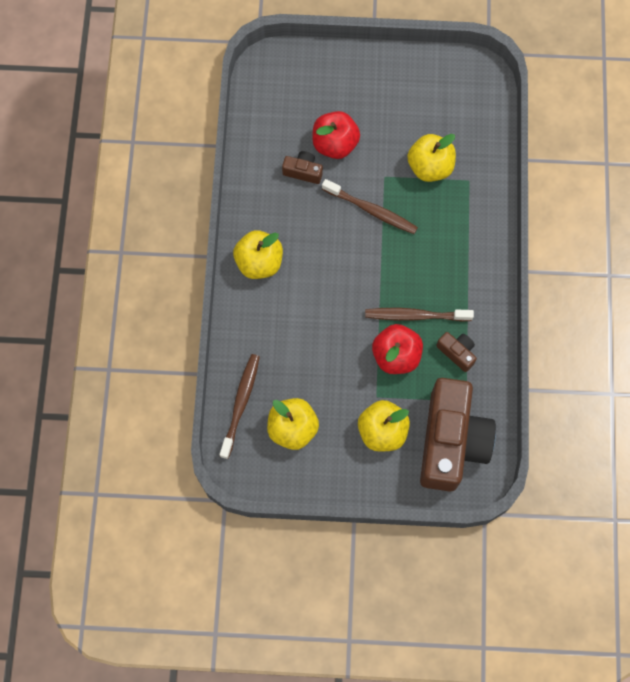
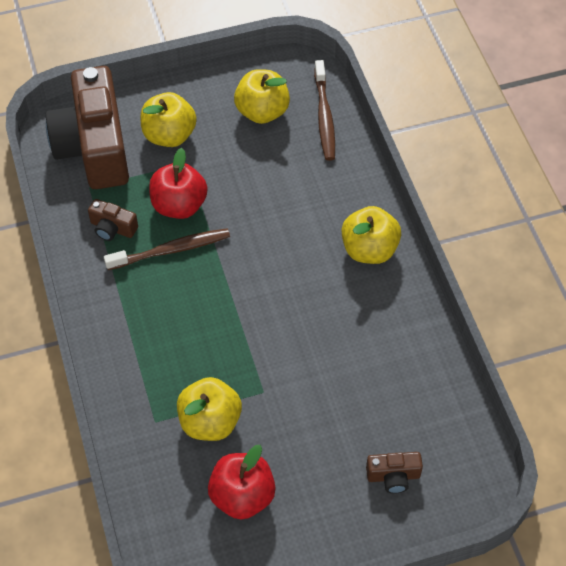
camera: 160 degrees right, 15 degrees down
brown camera [282,151,323,184] -> brown camera moved to [366,452,423,494]
red apple [312,111,360,159] -> red apple moved to [208,445,276,519]
brown toothbrush [322,179,418,234] -> none

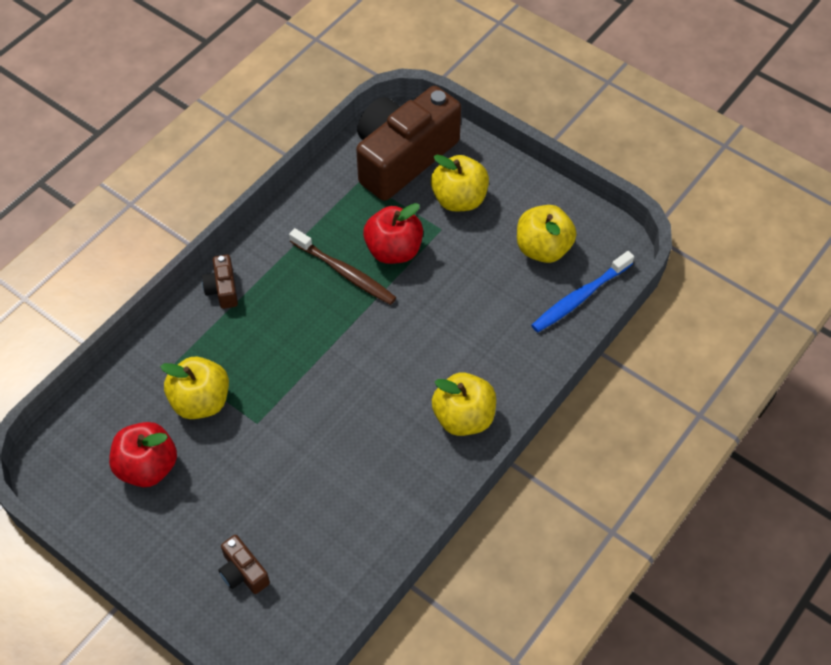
camera: 55 degrees right, 0 degrees up
brown camera [88,199,138,241] -> brown camera moved to [202,254,238,309]
brown toothbrush [314,60,335,161] -> blue toothbrush [531,251,634,332]

